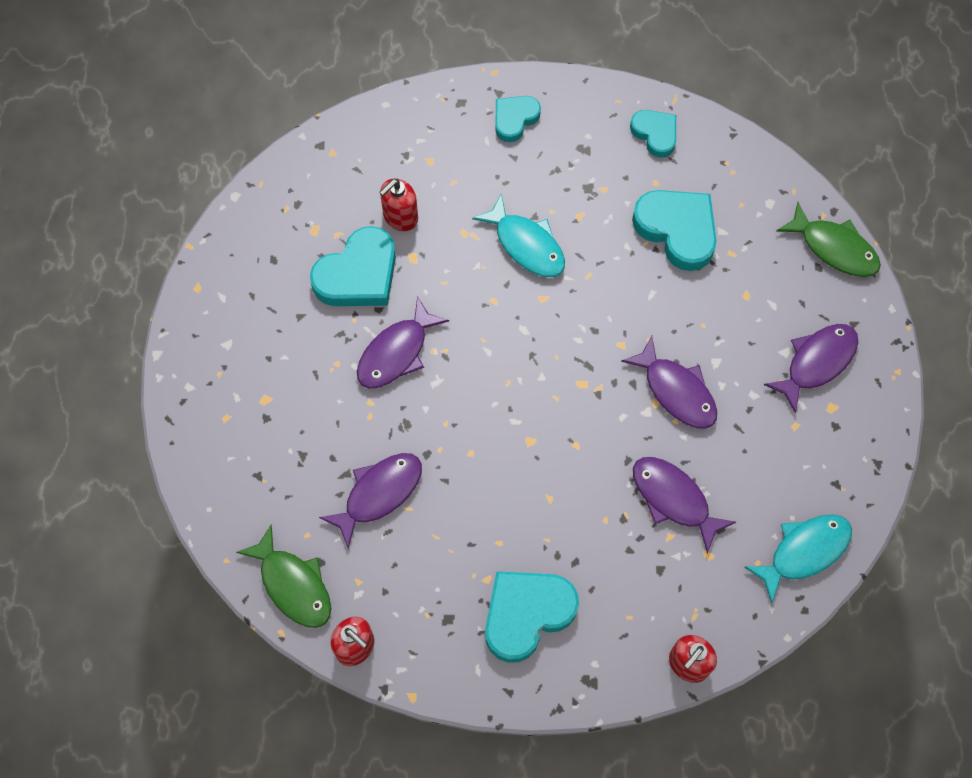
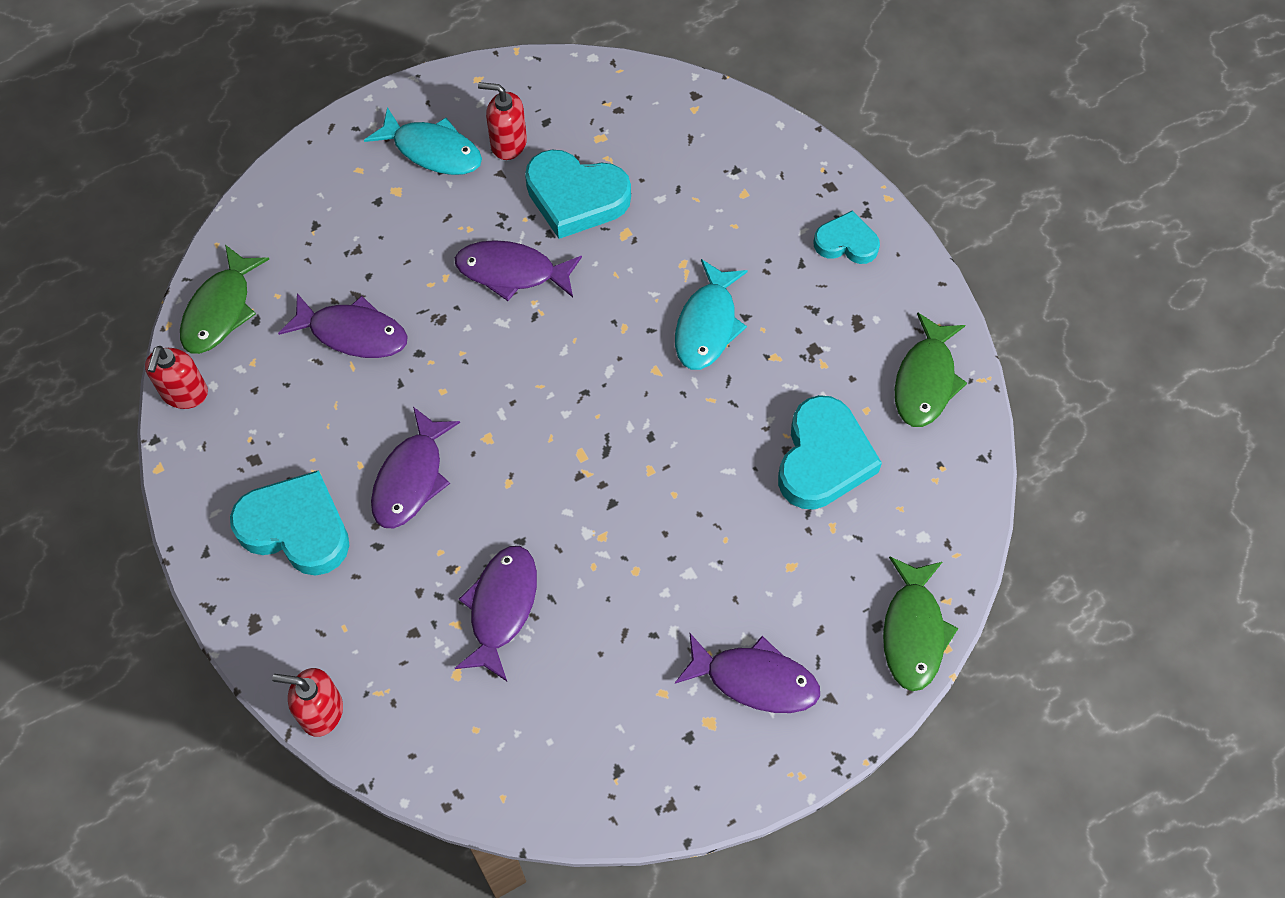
camera: 60 degrees right, 5 degrees down
red soap dispenser [379,179,418,231] -> red soap dispenser moved to [478,82,527,160]
purple fish [621,336,717,429] -> purple fish moved to [371,407,460,528]
turquoise heart [630,110,676,158] -> green fish [895,312,967,427]
turquoise fish [744,514,852,604] -> turquoise fish moved to [364,107,482,175]

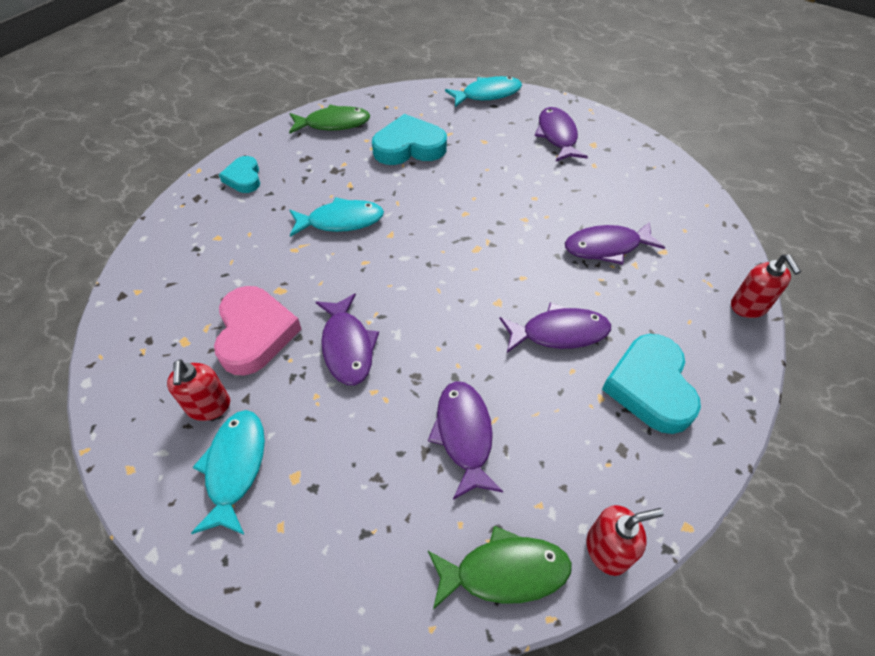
camera: 115 degrees left, 10 degrees down
turquoise heart [525,150,631,239] -> pink heart [214,286,302,376]
green fish [883,556,959,691] -> turquoise fish [445,76,522,107]

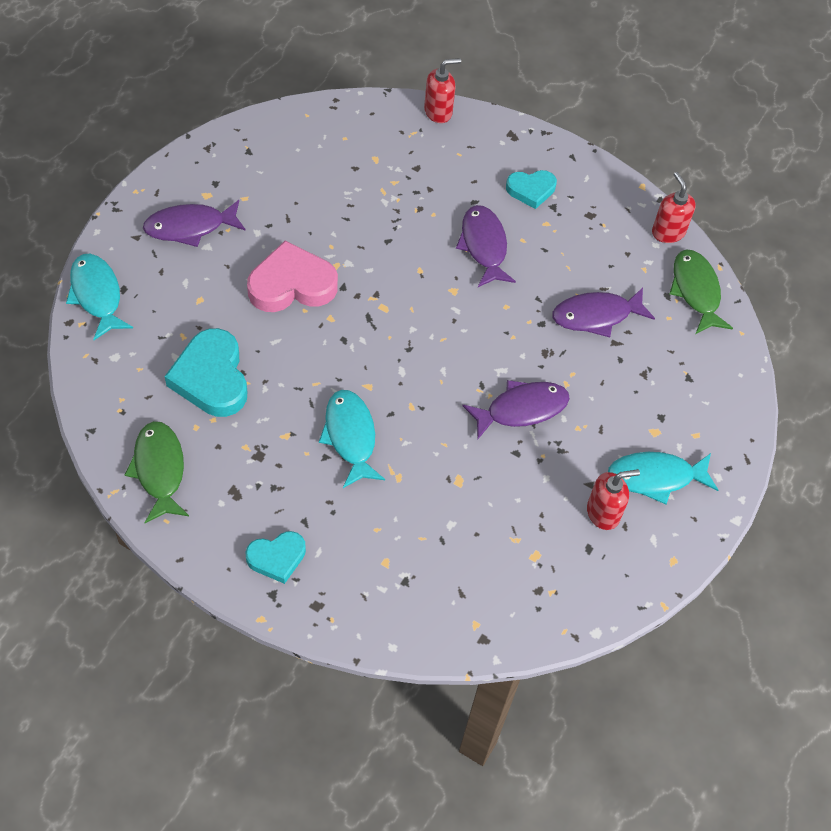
camera: 100 degrees left, 5 degrees up
pink heart [214,286,302,376] -> pink heart moved to [247,240,338,312]
purple fish [565,222,665,265] -> none
turquoise heart [602,334,701,434] -> turquoise heart [506,170,557,209], size x0.59

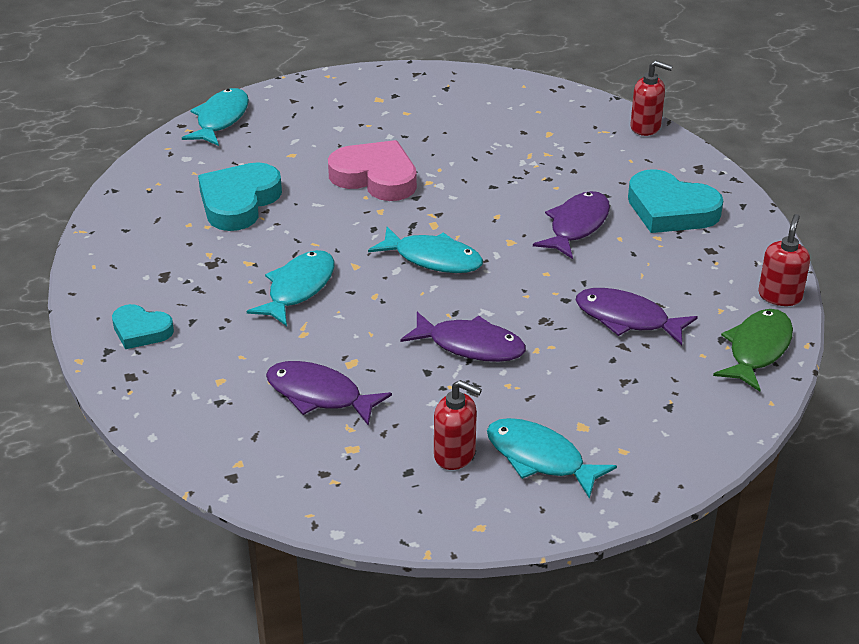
camera: 45 degrees right, 20 degrees down
green fish [125,421,189,523] -> none
purple fish [143,200,246,247] -> purple fish moved to [266,361,392,426]
turquoise heart [506,170,557,209] -> turquoise heart [628,169,723,233], size x1.68
none -> turquoise fish [368,227,483,273]

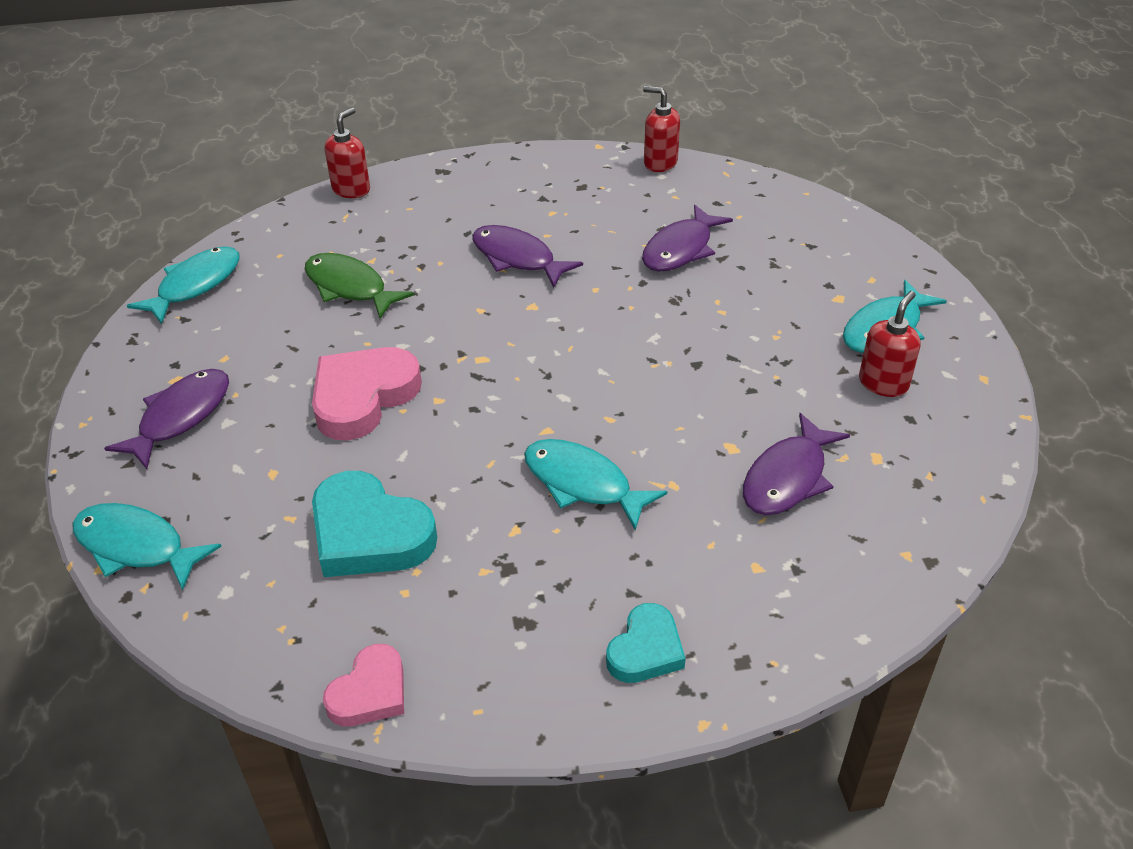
camera: 80 degrees left, 5 degrees up
turquoise fish [368,227,483,273] -> turquoise fish moved to [127,246,240,324]
purple fish [400,312,526,362] -> purple fish moved to [104,369,229,469]
turquoise heart [628,169,723,233] -> none
green fish [713,309,793,391] -> green fish moved to [305,253,414,319]
none -> pink heart [323,644,404,727]

